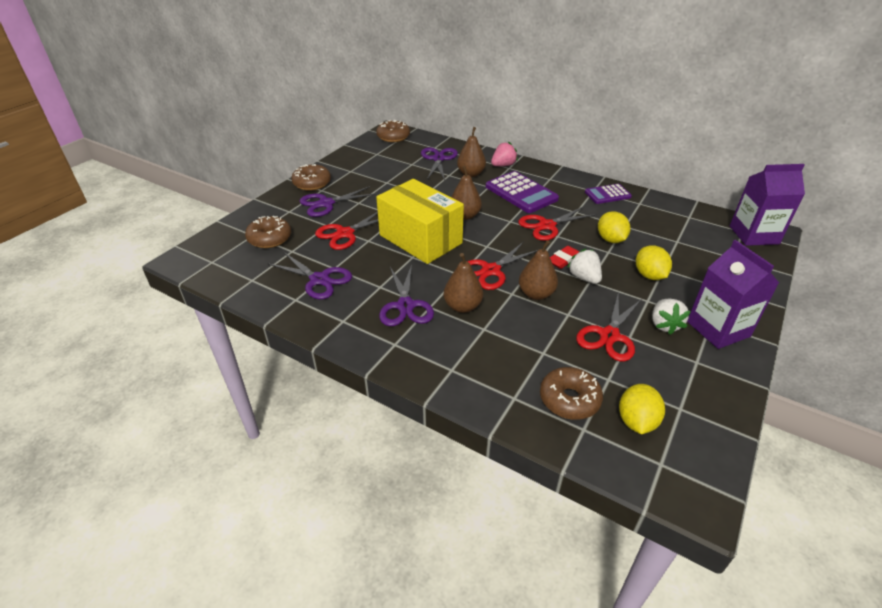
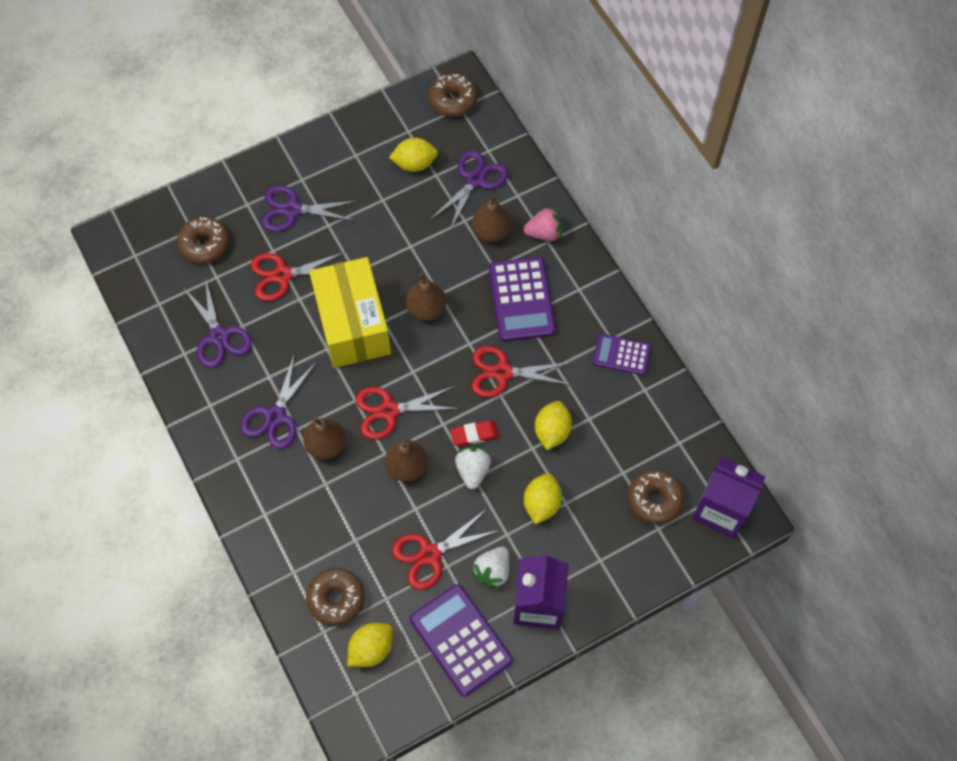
camera: 30 degrees right, 25 degrees up
brown donut [291,164,331,191] -> brown donut moved to [628,469,685,524]
none -> yellow lemon [389,138,438,172]
none -> purple calculator [410,584,513,697]

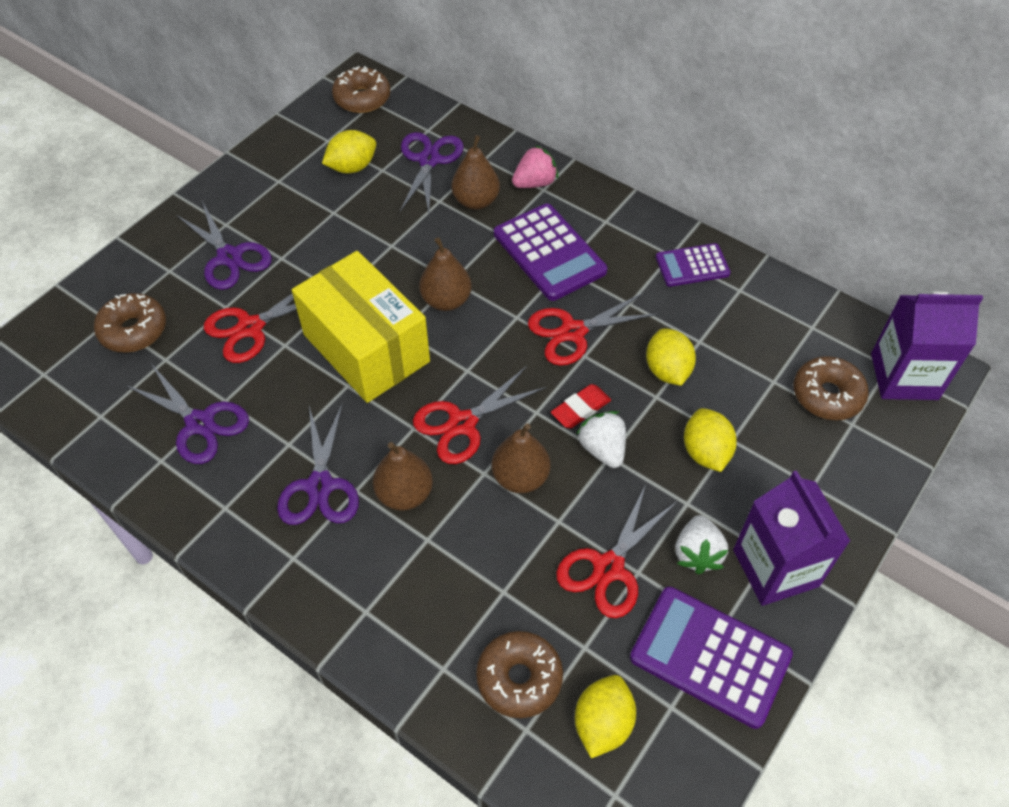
camera: 25 degrees left, 10 degrees down
purple scissors [262,185,357,232] -> purple scissors turned 105 degrees counterclockwise [176,201,272,290]

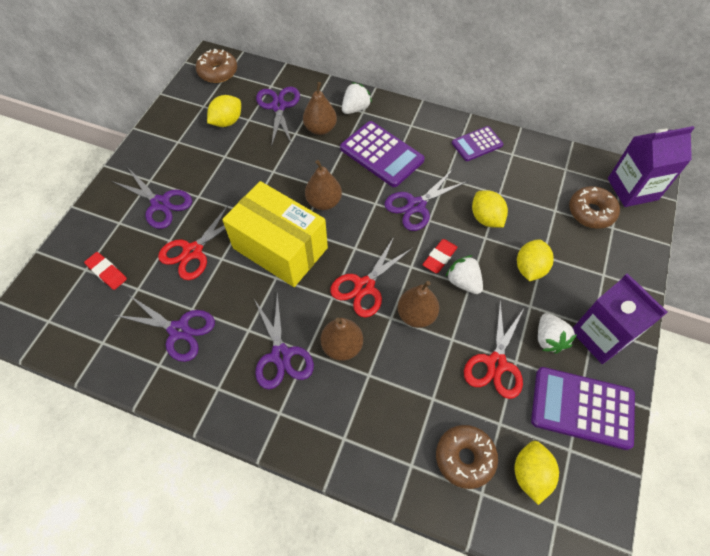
camera: 15 degrees left, 5 degrees up
brown donut [94,293,166,352] -> red eraser [84,252,127,290]
pink strawberry [512,145,558,188] -> white strawberry [342,82,372,114]
red scissors [528,292,659,366] -> purple scissors [384,169,468,231]
yellow lemon [684,408,737,472] -> yellow lemon turned 45 degrees clockwise [517,239,554,281]

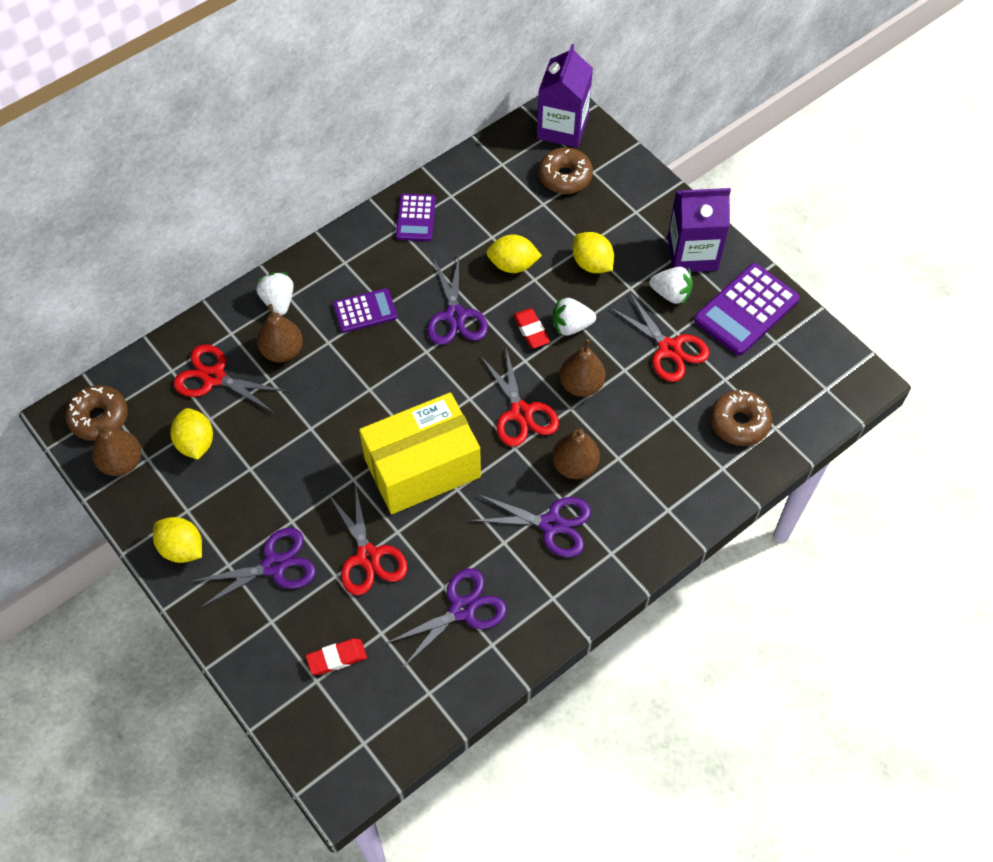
camera: 60 degrees left, 0 degrees up
purple scissors [256,87,300,147] -> red scissors [173,344,287,413]
brown pear [305,160,342,210] -> brown pear moved to [92,425,141,476]
purple calculator [340,121,425,187] -> purple calculator [333,288,397,333], size x0.60
yellow lemon [515,441,559,505] -> yellow lemon moved to [153,517,202,563]

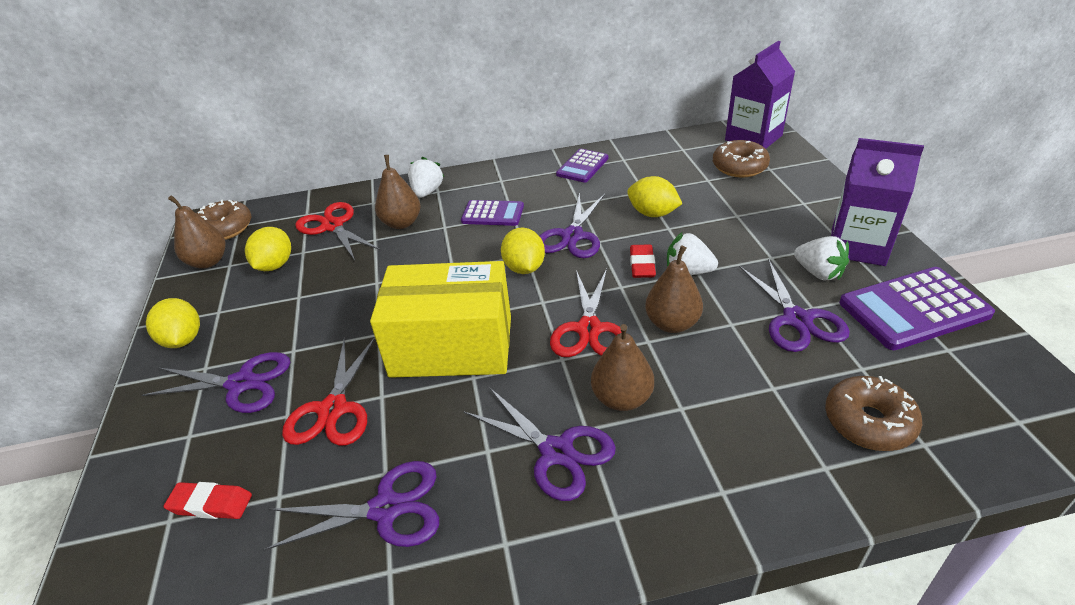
camera: 30 degrees right, 20 degrees down
yellow lemon [573,232,614,273] -> yellow lemon moved to [501,228,545,274]
red scissors [609,293,710,382] -> purple scissors [739,258,850,352]

